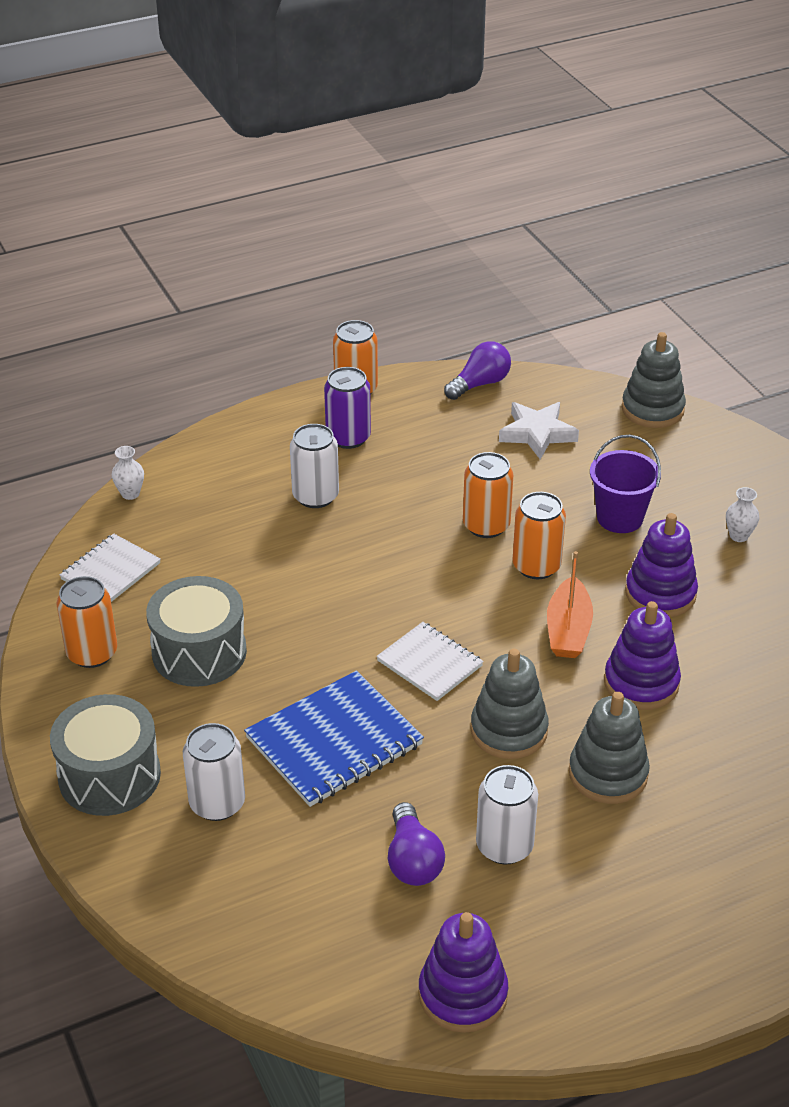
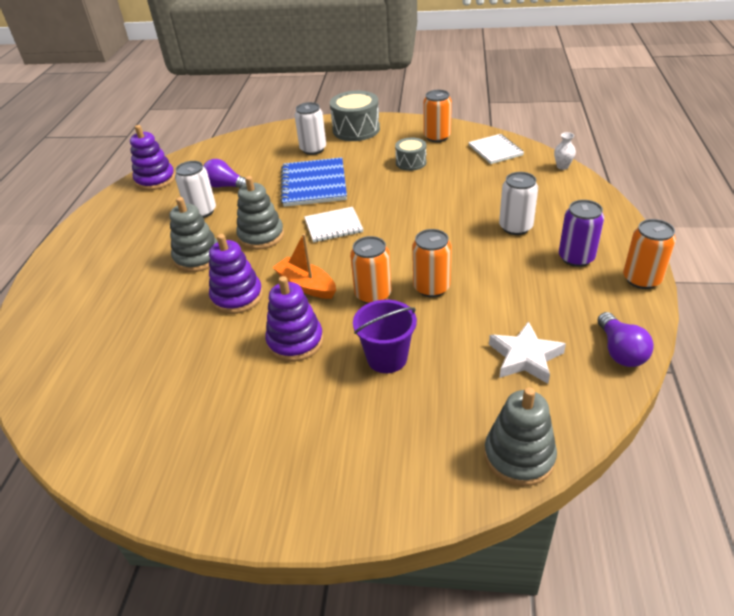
camera: 125 degrees right, 0 degrees up
grey drum [146,576,247,687] -> grey drum [395,138,426,171], size x0.59
white vase [726,487,759,542] -> none

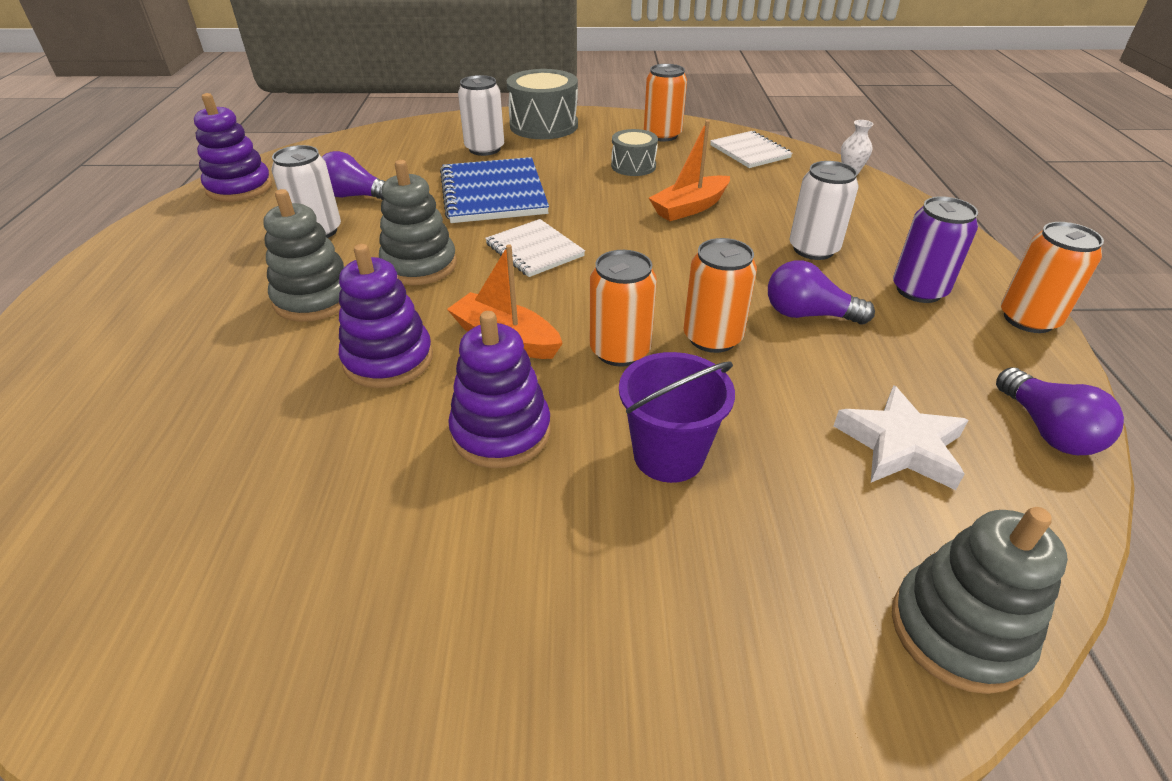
camera: 10 degrees left, 0 degrees up
white notebook [304,207,363,243] -> white notebook turned 75 degrees clockwise [485,219,585,277]
none -> orange boat [649,120,730,221]
none -> purple light bulb [768,261,875,324]

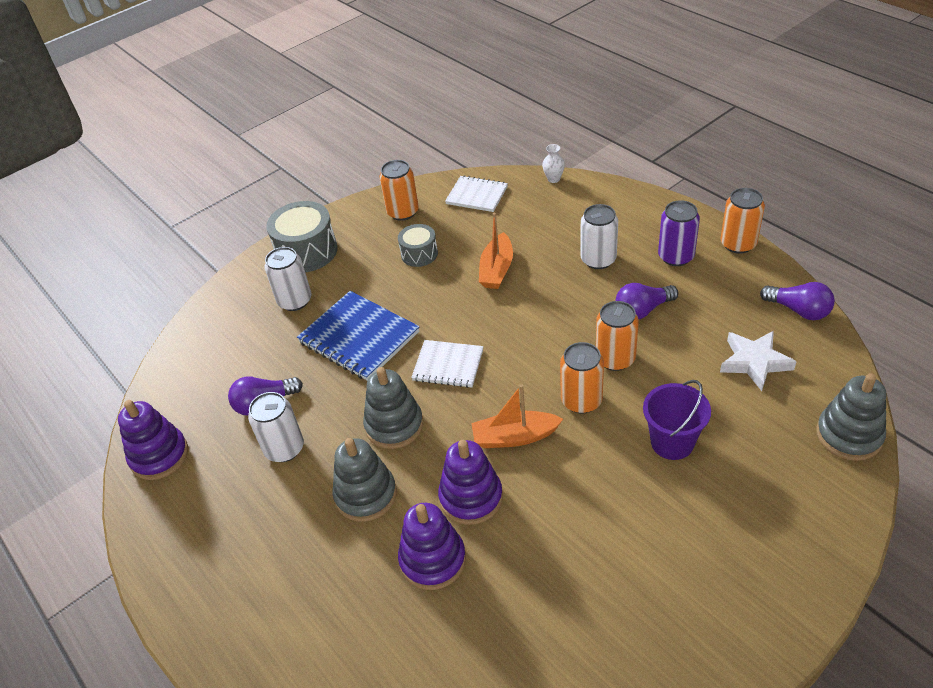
camera: 35 degrees left, 5 degrees up
purple stacking toy [448,311,551,468] -> purple stacking toy moved to [398,503,466,590]

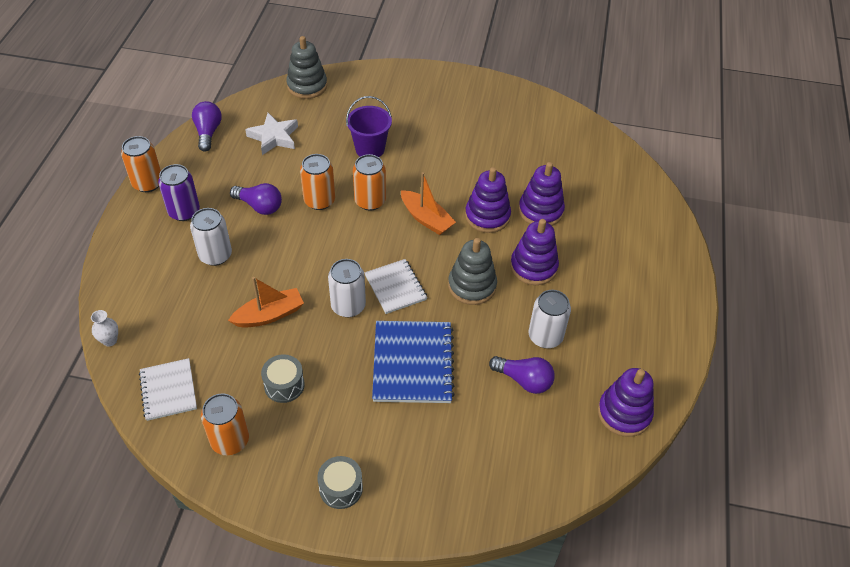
camera: 135 degrees left, 5 degrees up
white can [265,247,312,311] -> white can moved to [328,259,366,317]
grey drum [266,201,338,272] -> grey drum [317,456,363,509], size x0.59
grey stacking toy [332,438,397,522] -> purple stacking toy [510,219,559,285]

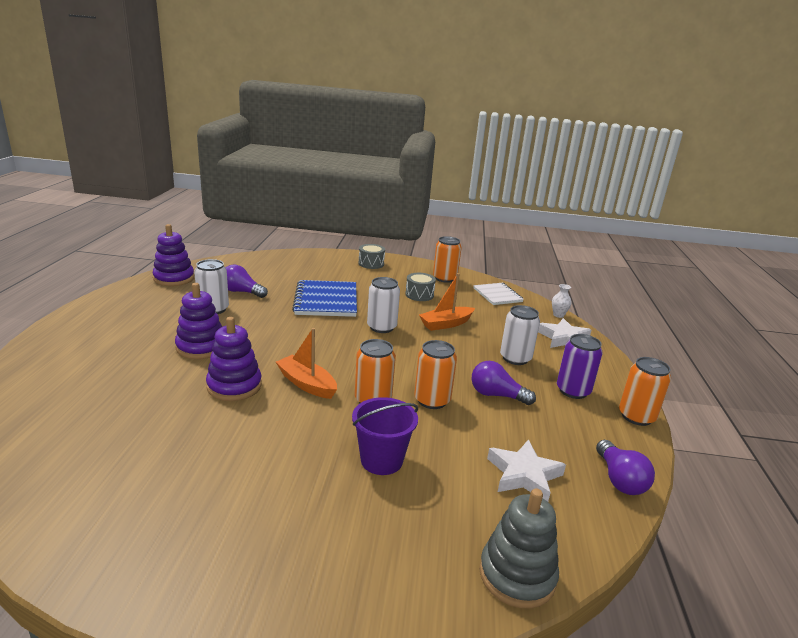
camera: 175 degrees right, 25 degrees down
white notebook [365,259,427,314] -> none
grey stacking toy [448,238,497,305] -> none
purple stacking toy [519,162,565,226] -> none
none -> white star [538,318,591,348]

